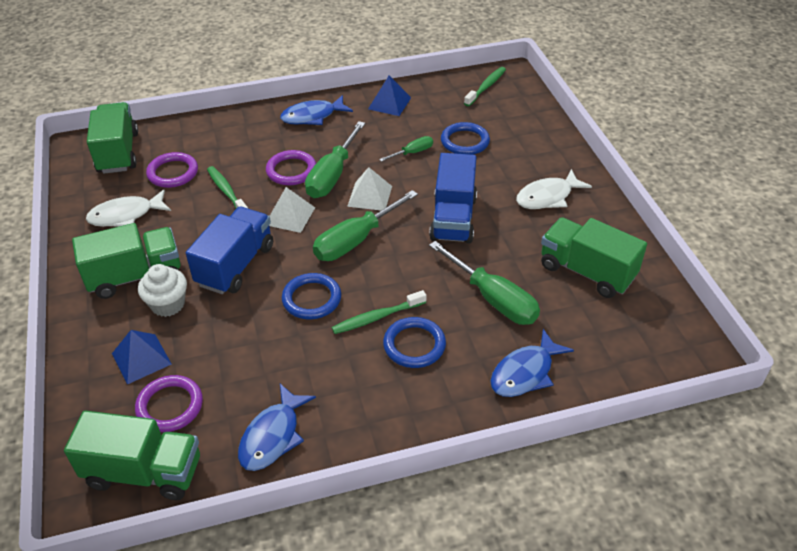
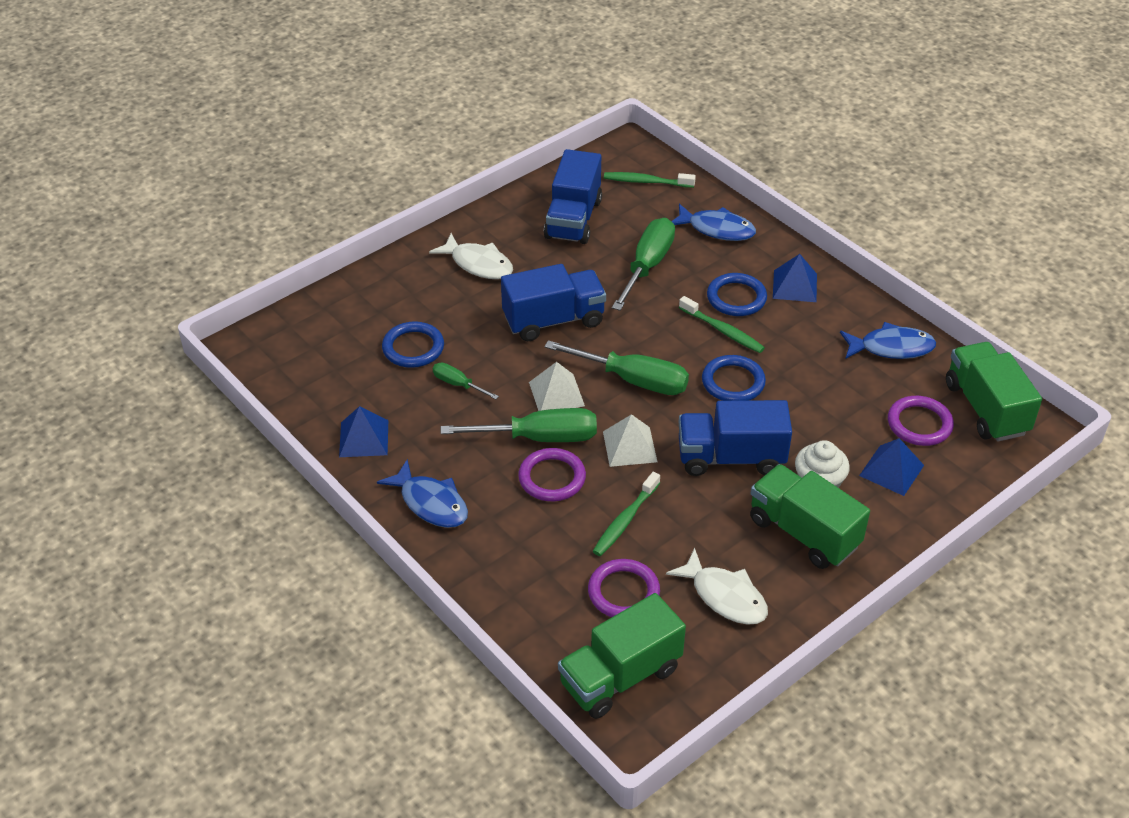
camera: 115 degrees left, 0 degrees up
green toothbrush [464,67,506,106] -> green toothbrush moved to [604,172,696,188]
green truck [541,217,647,298] -> blue truck [544,149,602,244]
none -> blue pyramid [773,254,817,302]

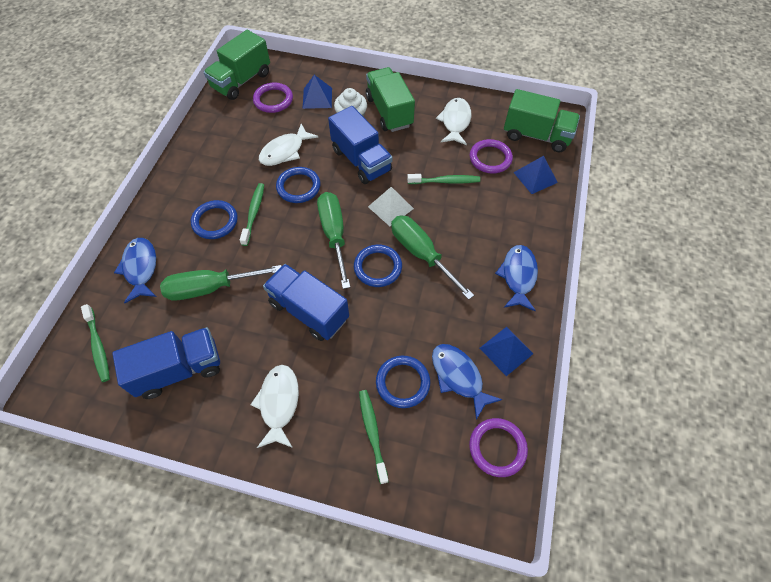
camera: 125 degrees left, 15 degrees up
green screwdriver [433,363,499,399] -> none
purple ring [518,448,586,501] -> purple ring moved to [469,418,528,477]
white pyramid [529,362,585,411] -> blue ring [354,244,402,287]
green truck [750,464,870,569] -> green truck turned 150 degrees clockwise [366,67,415,132]
blue pyramid [773,254,817,302] -> blue pyramid moved to [513,156,558,194]
blue fish [840,322,936,359] -> blue fish moved to [432,344,503,420]
none -> white fish [259,124,318,166]
none -> green toothbrush [359,390,389,484]

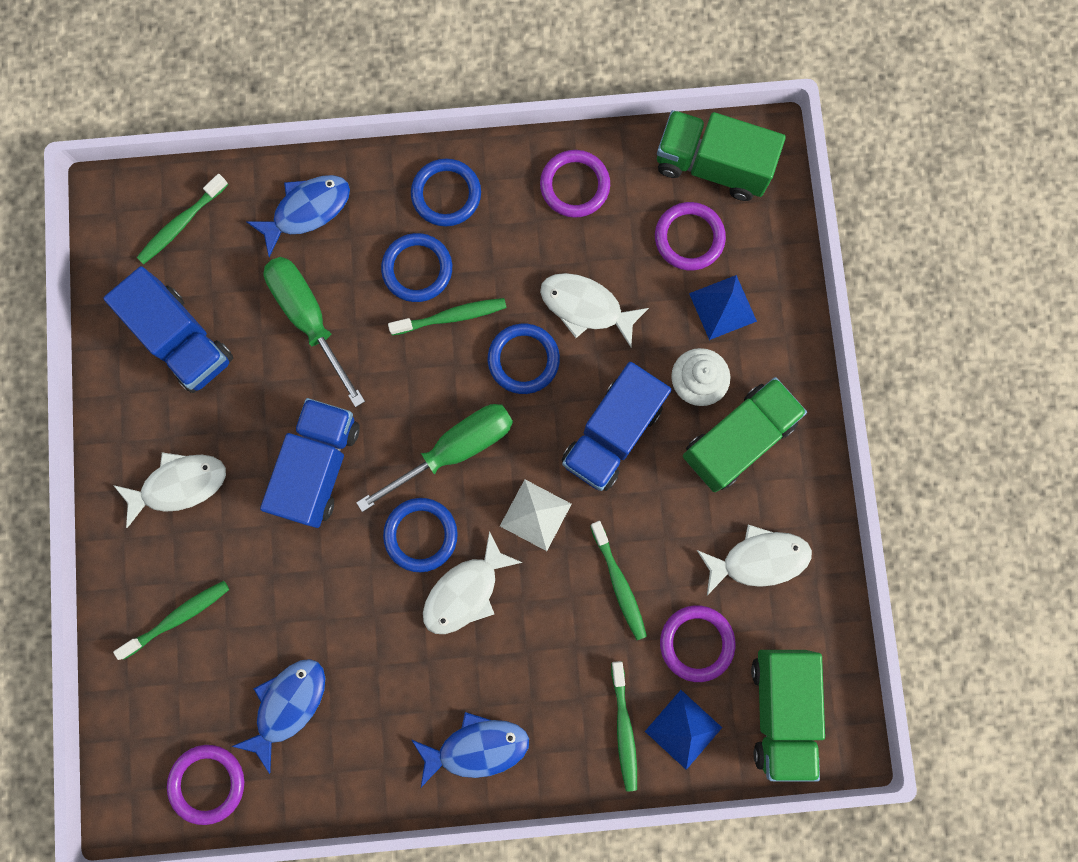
camera: 70 degrees right, 20 degrees up
blue ring [376,356,430,408] -> blue ring moved to [411,159,481,226]
green screwdriver [391,215,474,300] -> white fish [423,531,523,634]
blue pyramid [480,327,533,376] -> none
none -> purple ring [540,150,610,218]
none -> green toothbrush [611,661,637,791]

